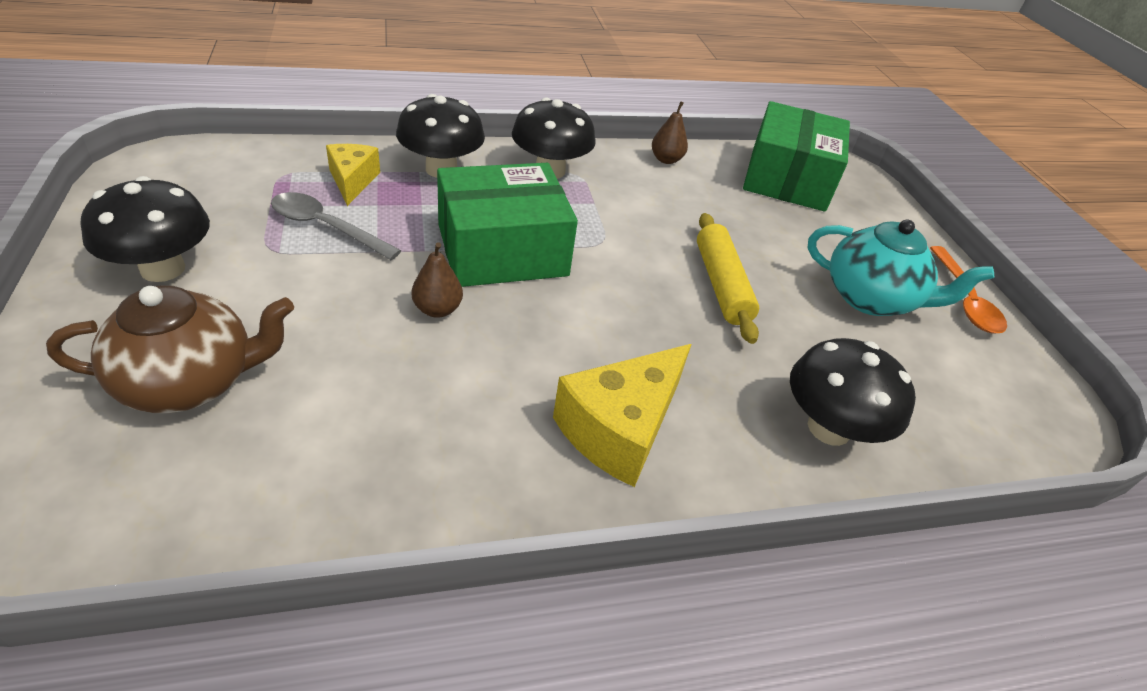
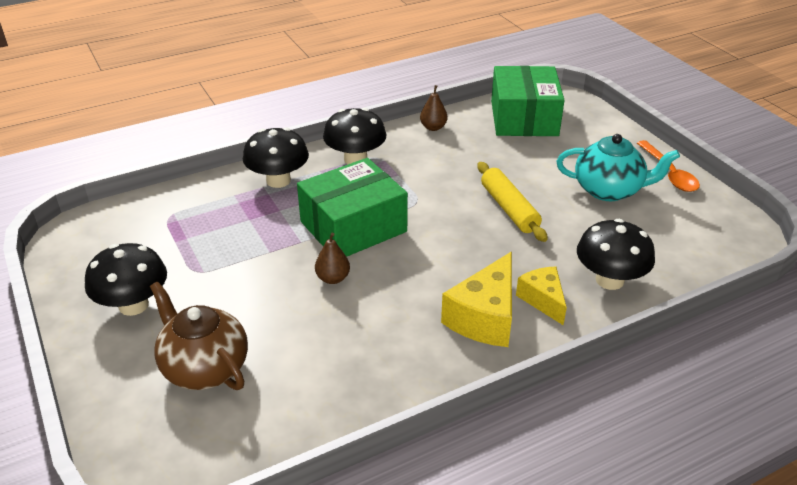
camera: 10 degrees left, 5 degrees down
brown teapot [46,285,294,413] -> brown teapot turned 105 degrees counterclockwise [150,282,248,390]
grey spoon [271,192,402,260] -> none
yellow cheese [326,144,380,206] -> yellow cheese moved to [516,266,567,325]

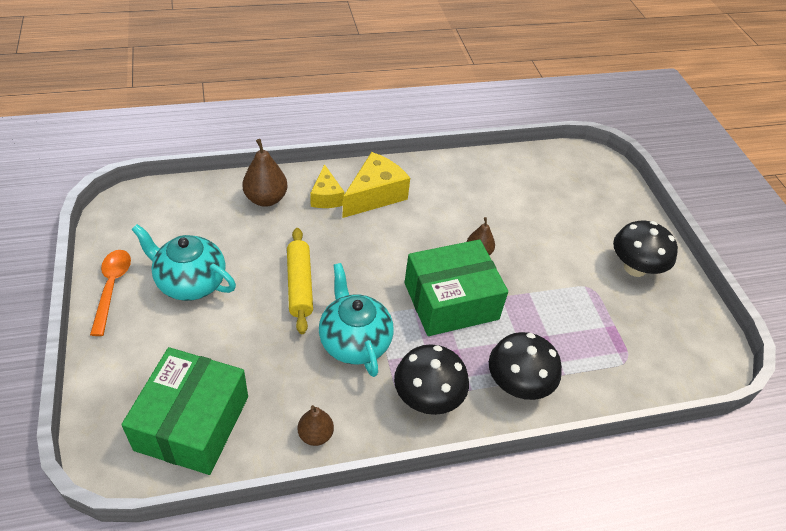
camera: 170 degrees left, 10 degrees up
brown teapot [150,282,248,390] -> none
black mushroom [577,219,655,290] -> brown pear [242,139,288,207]
none -> turquoise teapot [319,263,394,377]

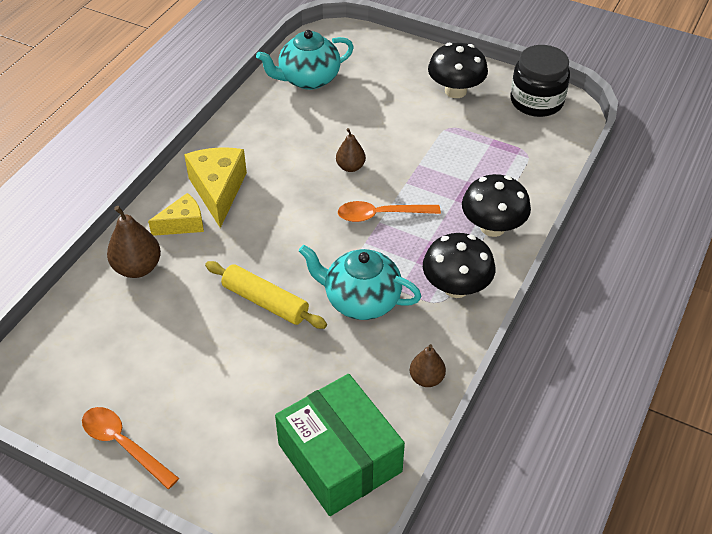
camera: 45 degrees left, 0 degrees up
turquoise teapot [131,224,236,301] -> turquoise teapot moved to [256,30,354,90]
yellow cheese [310,164,344,208] -> yellow cheese turned 60 degrees counterclockwise [148,193,204,236]
green box [404,239,508,336] -> orange spoon [338,201,441,222]
none -> black jar [510,45,570,117]

